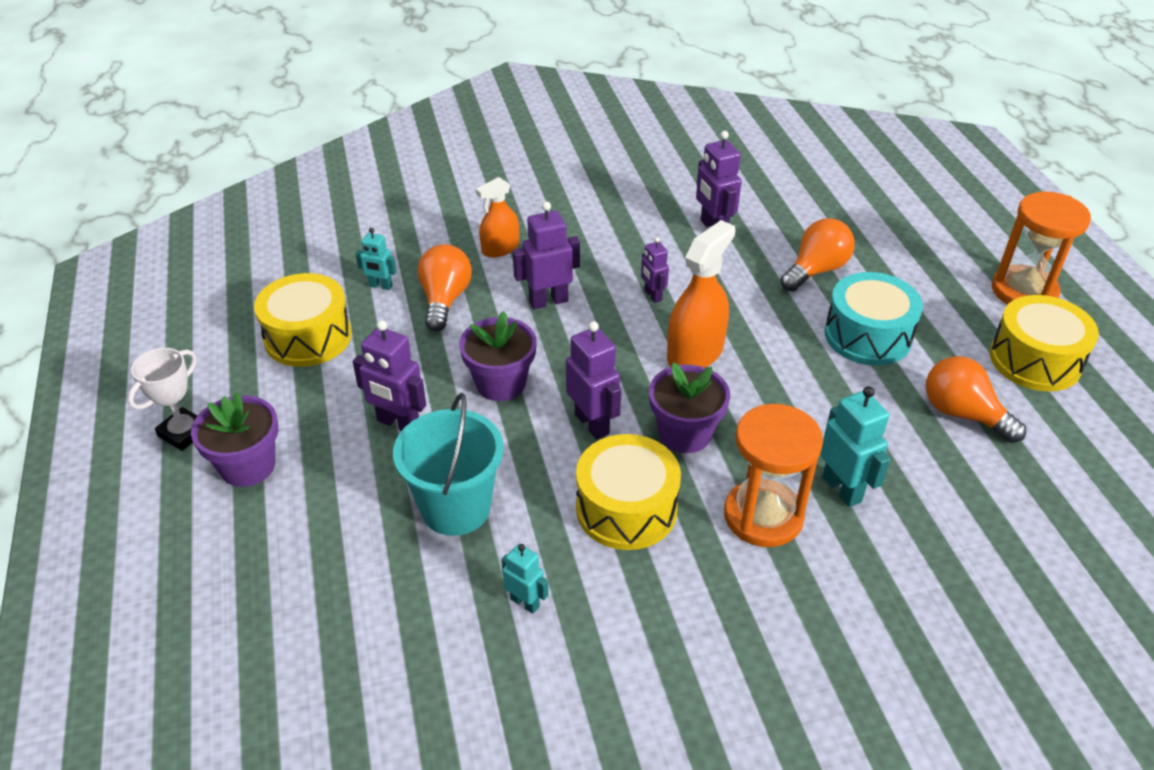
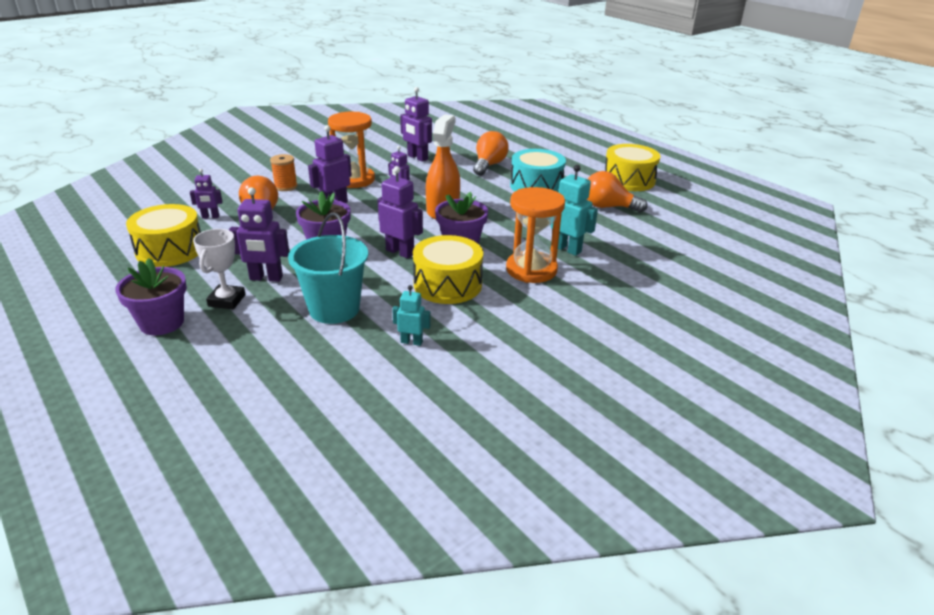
camera: 25 degrees left, 10 degrees down
white trophy [128,348,198,451] -> white trophy moved to [193,229,245,309]
turquoise robot [355,228,397,290] -> purple robot [190,169,223,219]
orange spray bottle [476,177,519,258] -> orange spool [270,154,298,191]
orange hourglass [992,192,1091,304] -> orange hourglass moved to [328,112,375,188]

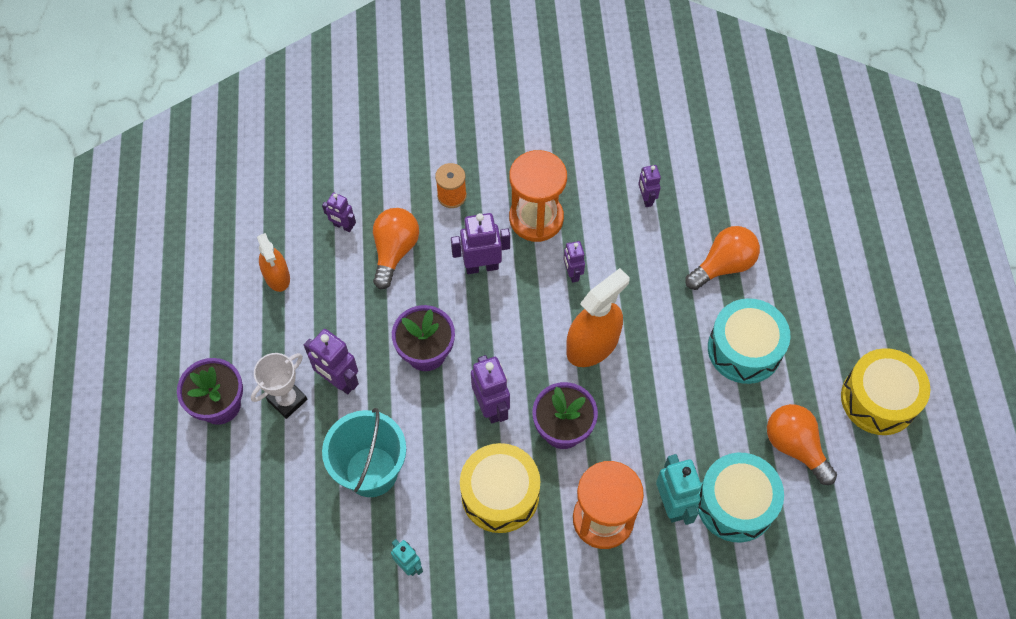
camera: 35 degrees right, 30 degrees up
yellow drum [126,204,201,267] -> orange spray bottle [257,233,290,292]
purple robot [400,87,432,162] -> purple robot [638,165,661,207], size x0.60
none -> turquoise drum [697,453,784,542]

